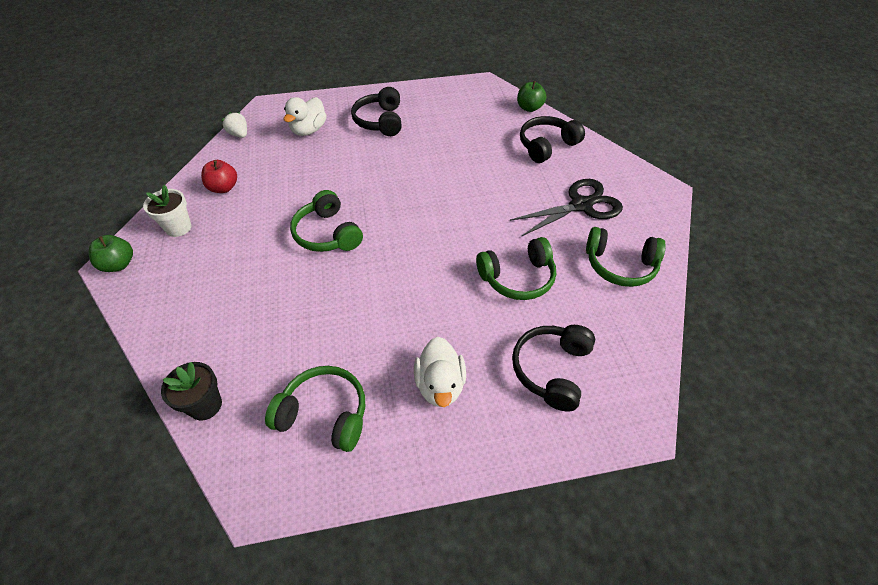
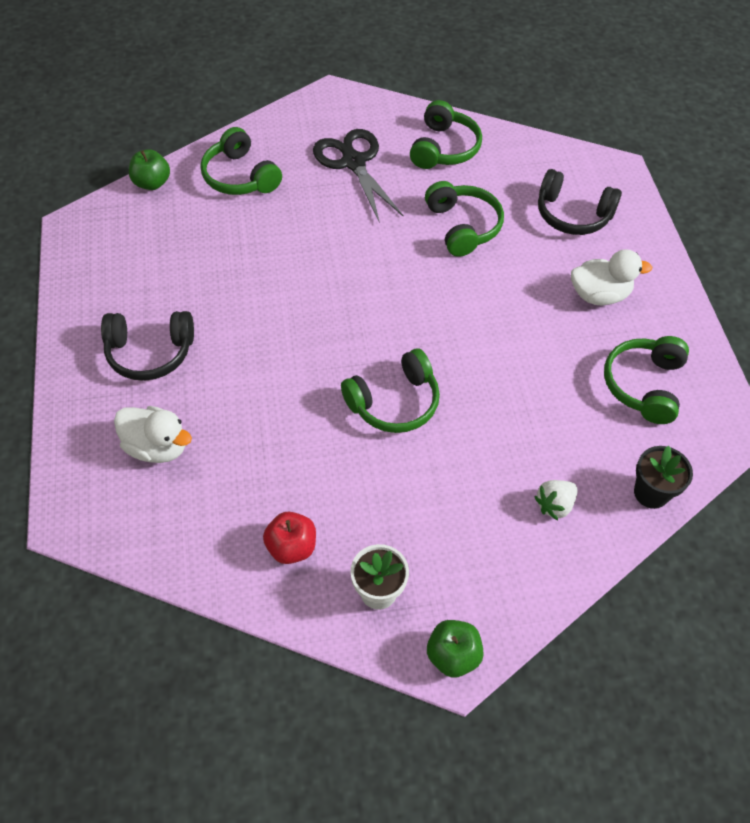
camera: 90 degrees left, 5 degrees up
white strawberry [222,112,247,138] -> white strawberry moved to [534,480,578,520]
black headphones [520,116,585,163] -> green headphones [201,127,282,195]

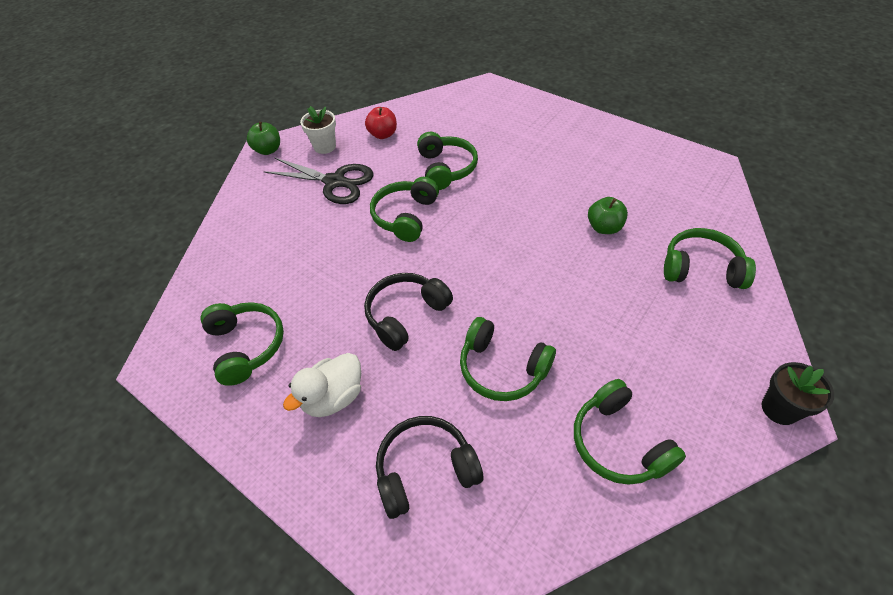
camera: 140 degrees right, 5 degrees down
black headphones [101,311,194,381] -> black headphones moved to [364,273,453,351]
white duck [114,406,192,463] -> none
green apple [129,149,170,190] -> green apple moved to [588,197,628,234]
black scissors [313,129,404,223] -> black scissors moved to [263,157,373,204]
white strawberry [534,480,578,520] -> none
black flower pot [634,445,693,509] -> black flower pot moved to [762,362,834,425]
none -> green headphones [417,132,478,190]

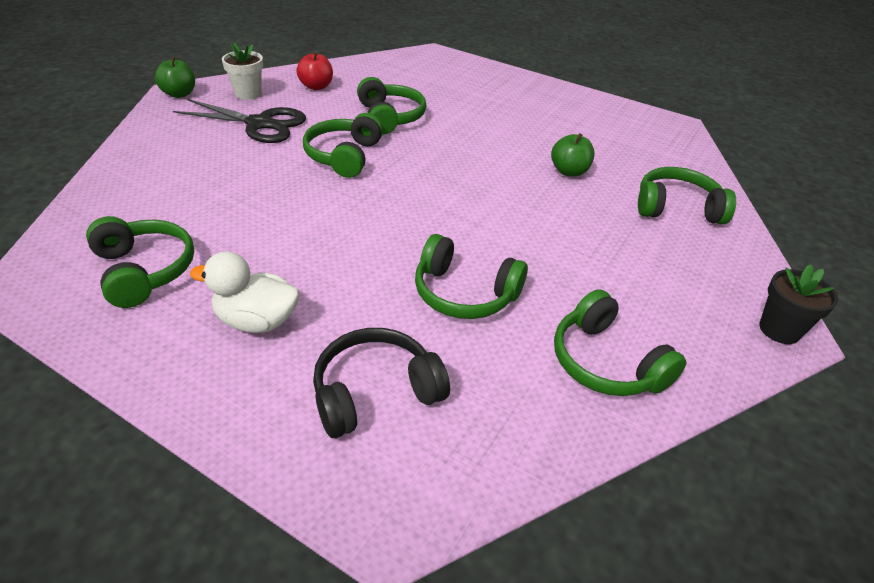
camera: 10 degrees left, 10 degrees down
white duck [283,353,361,417] -> white duck turned 60 degrees clockwise [190,251,300,333]
black headphones [364,273,453,351] -> none

